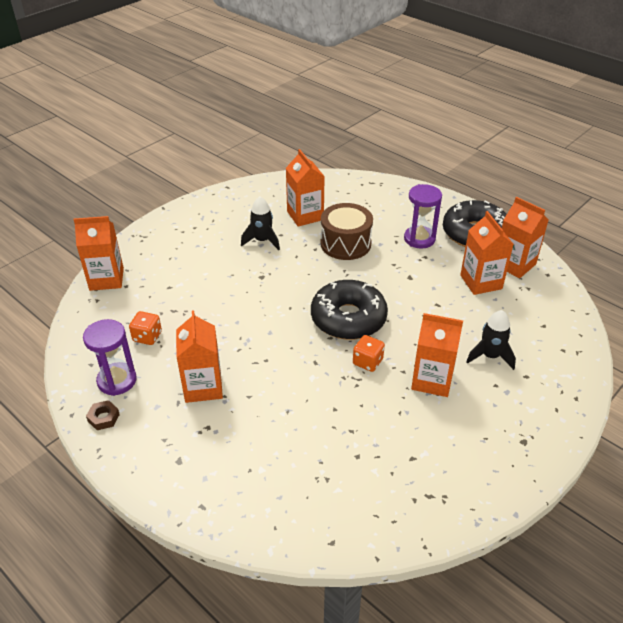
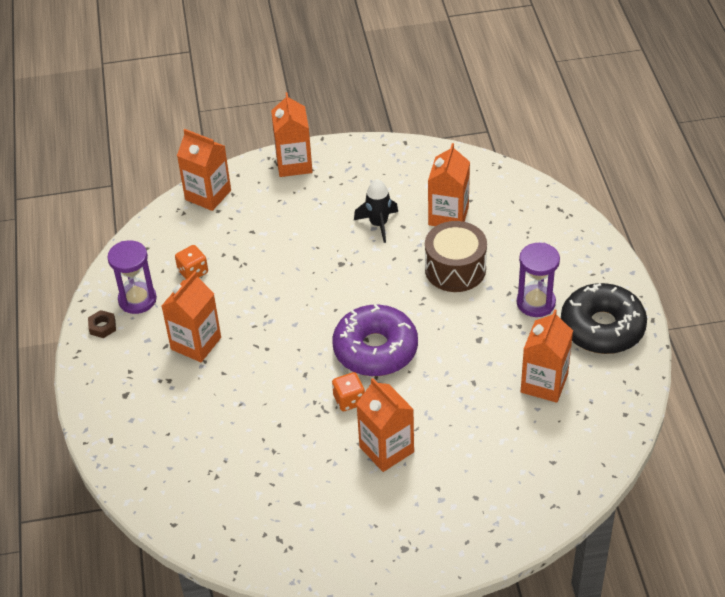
camera: 40 degrees right, 5 degrees up
black donut [311,280,388,340] -> purple donut [333,304,418,376]
black rocket [466,310,516,370] -> none
orange carton [502,197,549,278] -> orange carton moved to [271,92,313,177]

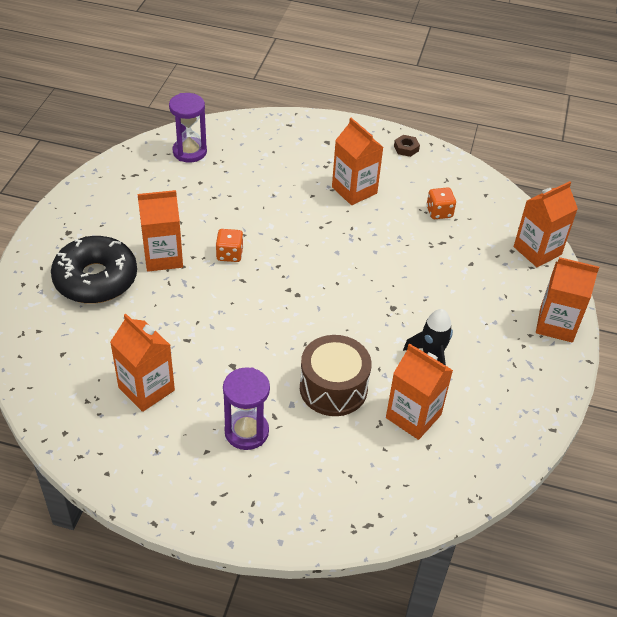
camera: 110 degrees right, 0 degrees up
purple hourglass [107,240,157,314] -> purple hourglass moved to [169,93,207,162]
purple donut [333,304,418,376] -> none
black donut [561,283,647,354] -> black donut moved to [51,236,137,304]

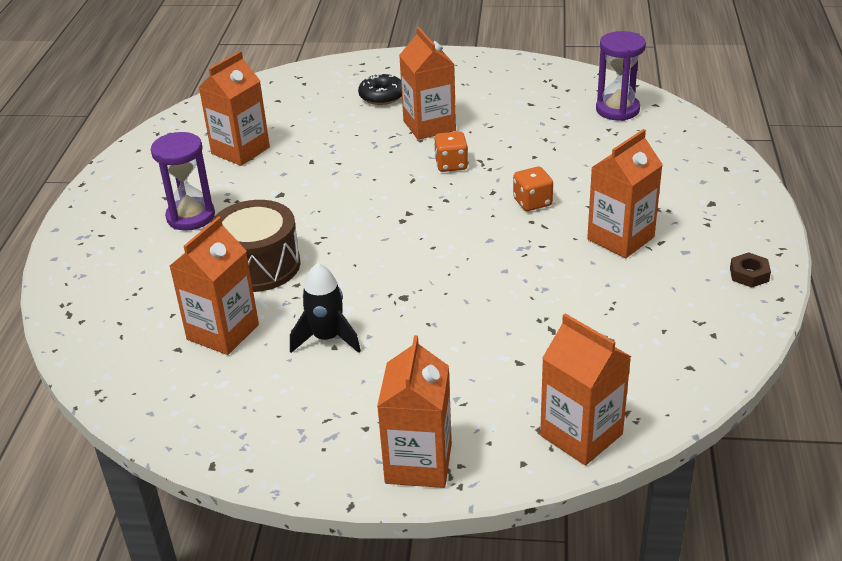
camera: 85 degrees right, 10 degrees down
black donut [51,236,137,304] -> black donut [358,73,402,105], size x0.52
orange dice [427,187,456,219] -> orange dice moved to [513,167,553,211]

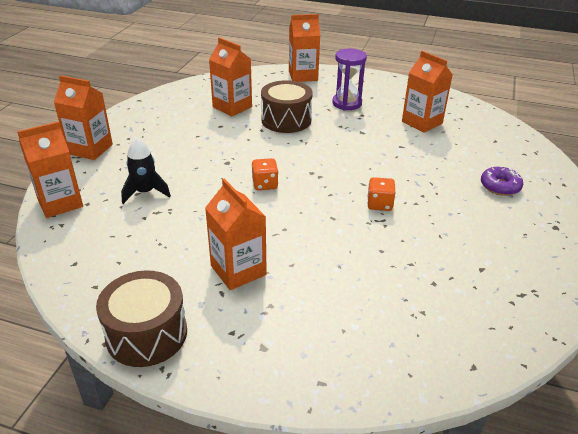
camera: 100 degrees right, 0 degrees up
black rocket [290,263,361,353] -> black rocket moved to [121,137,171,204]
black donut [358,73,402,105] -> purple donut [481,166,523,196]
orange carton [399,27,456,140] -> orange carton moved to [289,14,320,82]
orange dice [513,167,553,211] -> orange dice moved to [252,158,278,190]
purple hourglass [596,31,646,121] -> none
brown nut [730,252,771,288] -> brown drum [96,270,187,367]

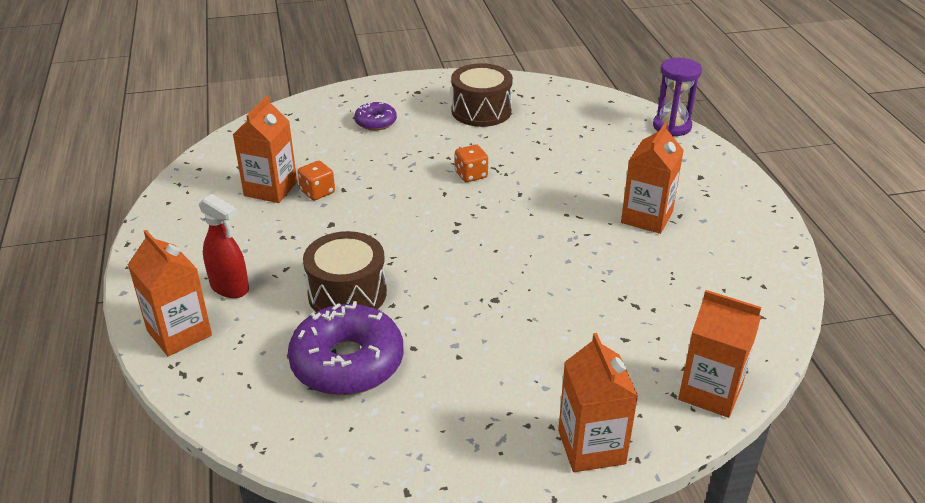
camera: 120 degrees left, 0 degrees up
brown drum [96,270,187,367] -> brown drum moved to [451,63,513,127]
black rocket [121,137,171,204] -> none
orange carton [209,37,252,116] -> purple donut [288,301,404,395]
orange dice [252,158,278,190] -> orange dice moved to [298,161,335,200]
purple hourglass [332,48,367,110] -> purple hourglass moved to [653,58,702,136]
none -> red spray bottle [199,194,249,298]

